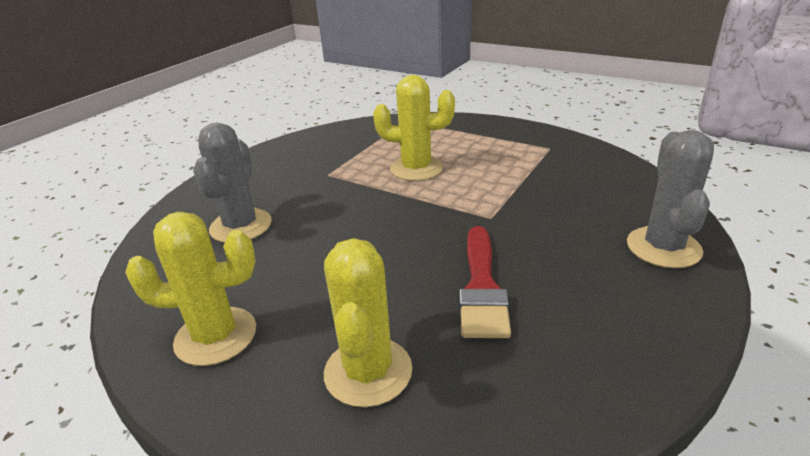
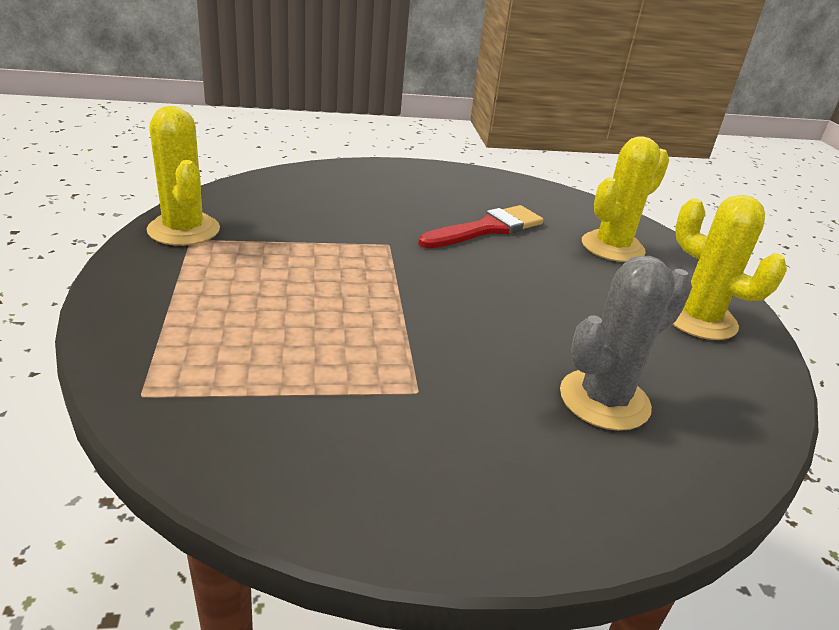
camera: 135 degrees left, 0 degrees up
yellow cactus [373,75,455,181] -> yellow cactus moved to [147,106,220,246]
grey cactus [627,130,714,268] -> none

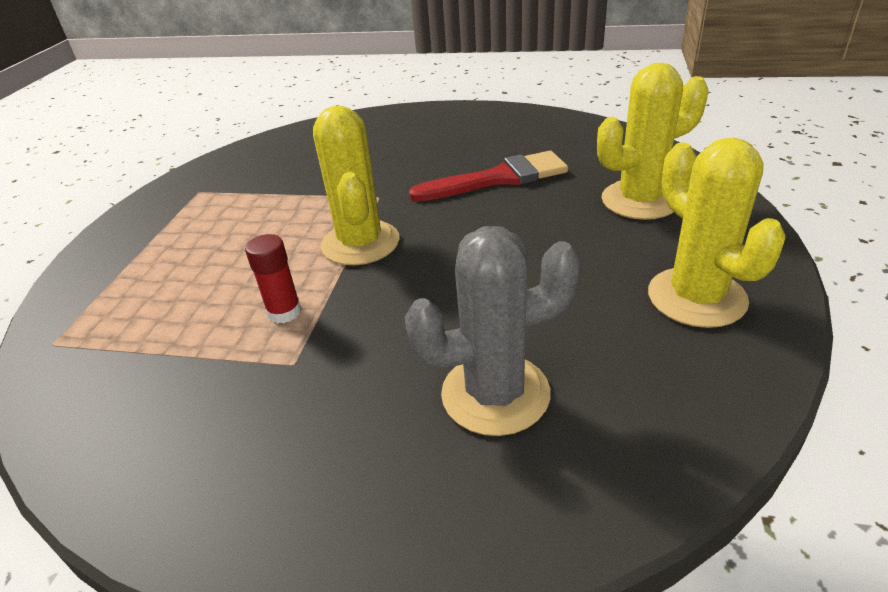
camera: 25 degrees right, 5 degrees up
yellow cactus [147,106,220,246] -> yellow cactus moved to [313,106,399,265]
none -> red glue stick [245,234,302,324]

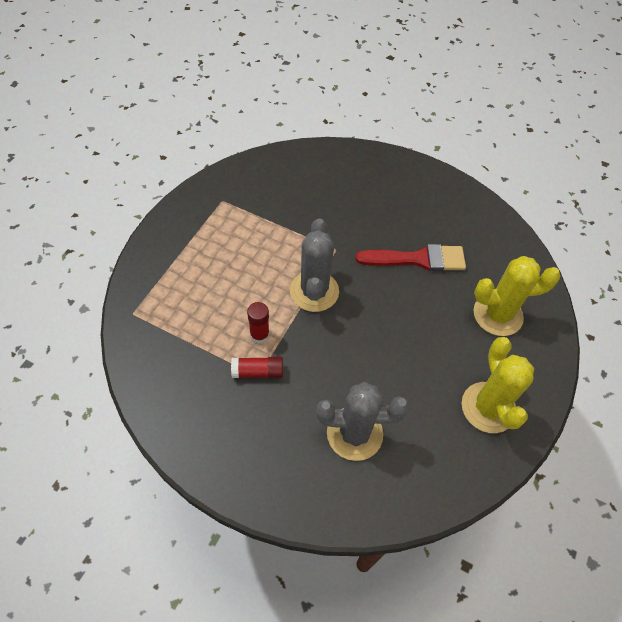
camera: 10 degrees right, 20 degrees up
yellow cactus [313,106,399,265] -> grey cactus [290,219,339,312]
none -> red glue stick [231,357,283,378]

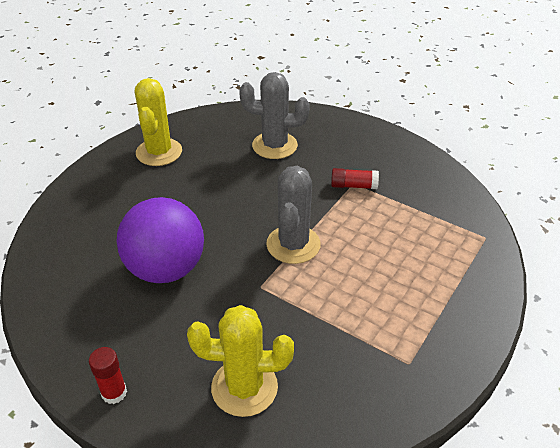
camera: 170 degrees left, 15 degrees down
red glue stick [247,302,269,344] -> red glue stick moved to [89,347,127,404]
red brush [356,244,466,271] -> purple ball [117,197,204,283]
yellow cactus [474,256,561,336] -> yellow cactus moved to [187,305,294,417]

